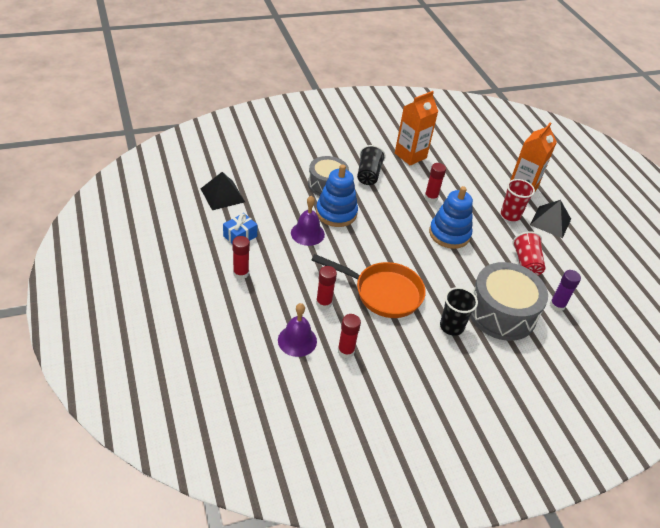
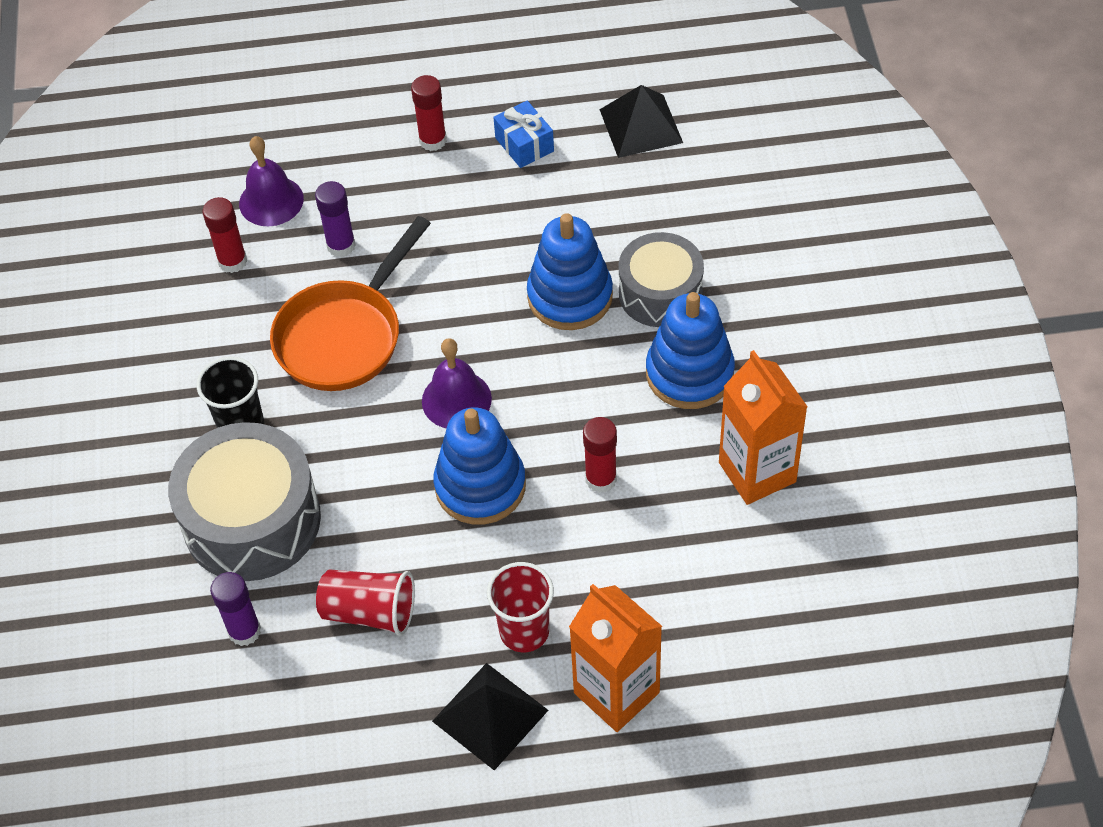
camera: 110 degrees right, 10 degrees up
purple bell [291,196,325,246] -> purple bell moved to [422,338,492,428]
red glue stick [316,266,337,309] -> purple glue stick [315,181,356,257]
black cup [357,145,386,185] -> blue stacking toy [646,292,735,409]

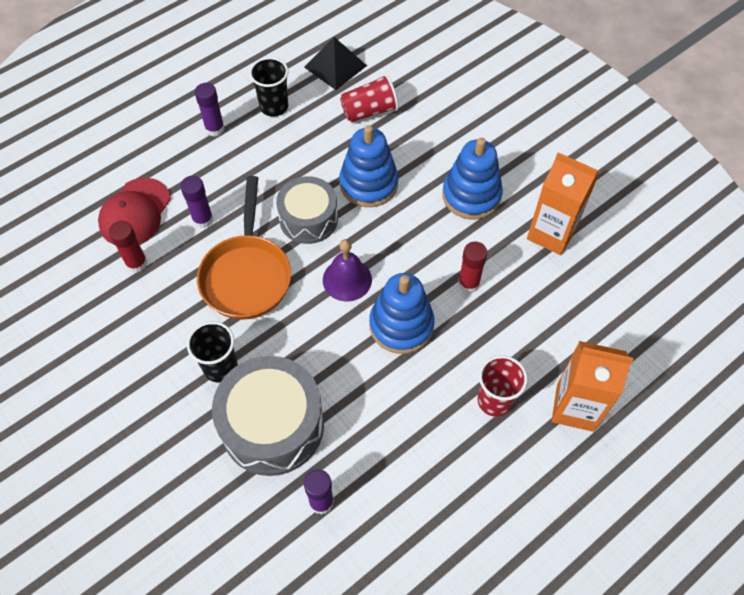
camera: 35 degrees left, 5 degrees up
purple bell [239,136,304,226] -> red cap [98,178,171,245]
red cup [316,569,415,636] -> red cup moved to [340,74,399,122]
red glue stick [411,75,447,151] -> purple glue stick [195,83,225,137]
black pyramid [432,663,549,770] -> none
blue gift [493,101,554,168] -> black cup [249,57,288,117]
grey drum [619,232,704,327] -> grey drum moved to [276,176,338,244]

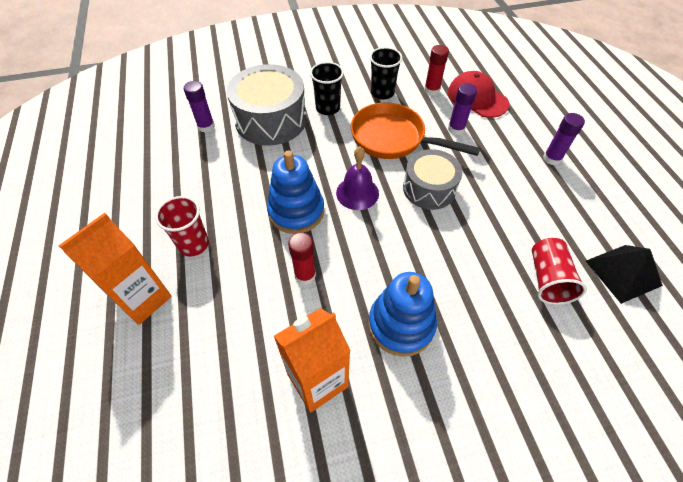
camera: 115 degrees right, 5 degrees down
black cup [249,57,288,117] -> black cup moved to [370,47,402,100]
blue stacking toy [339,125,398,207] -> none

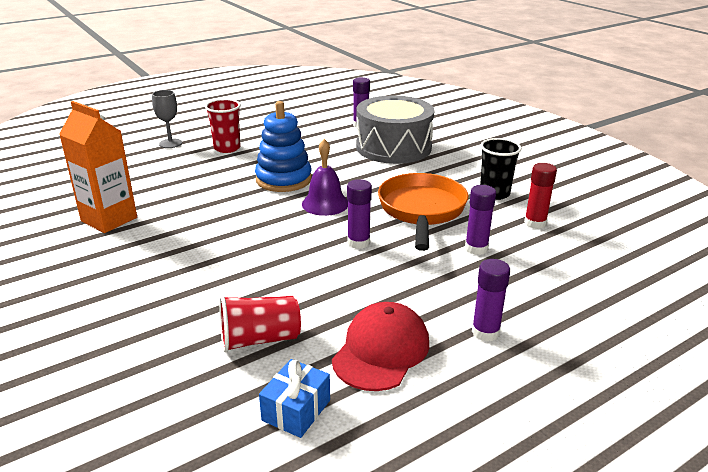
camera: 70 degrees right, 25 degrees down
orange carton [59,213,172,325] -> grey goblet [152,90,182,148]
red glue stick [288,232,316,285] -> none
black cup [310,62,344,115] -> none
blue stacking toy [368,272,437,357] -> none
grey drum [403,149,463,210] -> purple glue stick [347,179,372,249]
red cap [448,71,509,118] -> red cap moved to [332,302,429,391]
black pyramid [586,245,663,304] -> blue gift [259,359,330,438]

